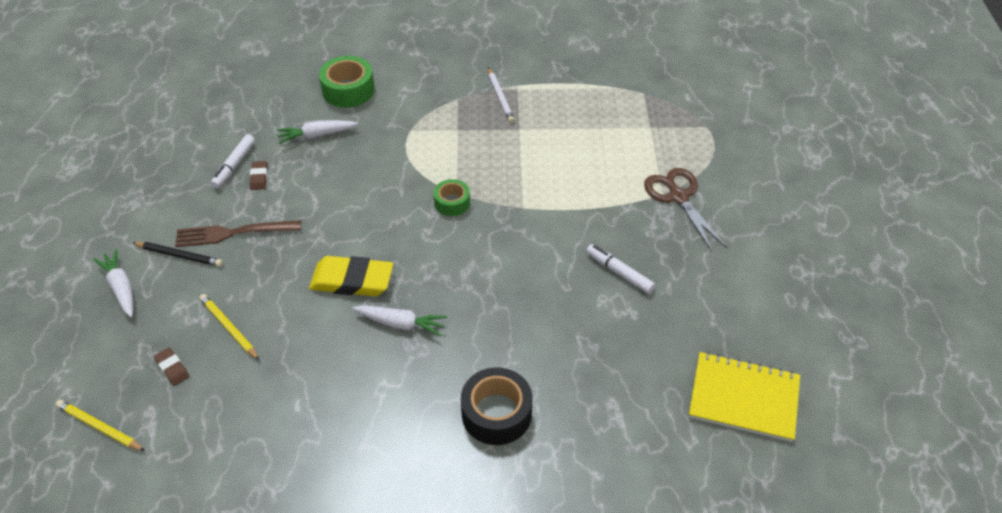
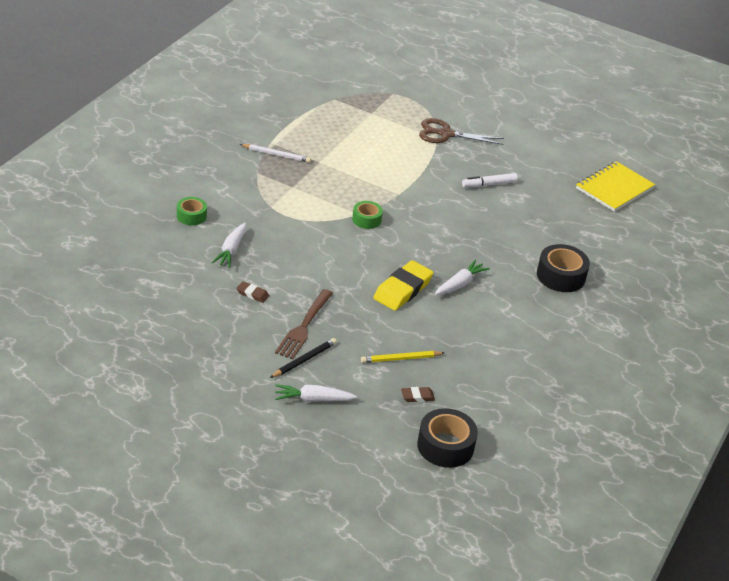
camera: 65 degrees left, 10 degrees down
yellow pencil [56,400,145,451] -> black tape [417,408,478,468]
white marker [211,134,255,188] -> none
green tape [319,56,375,108] -> green tape [177,197,207,225], size x0.61

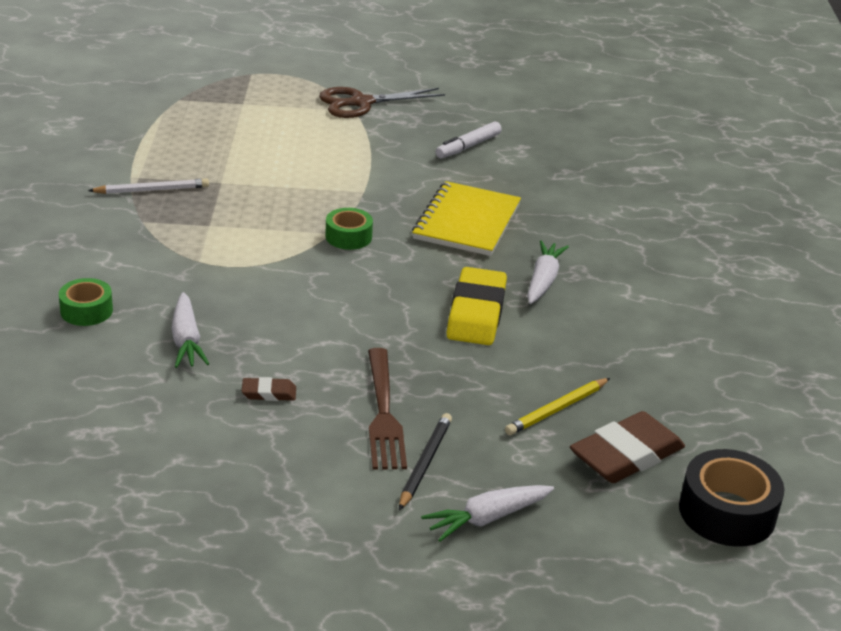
camera: 25 degrees left, 5 degrees down
brown eraser [401,387,435,402] -> brown eraser [570,411,685,483], size x2.14
black tape [537,244,590,292] -> none
yellow notebook [576,161,655,212] -> yellow notebook moved to [412,181,521,256]

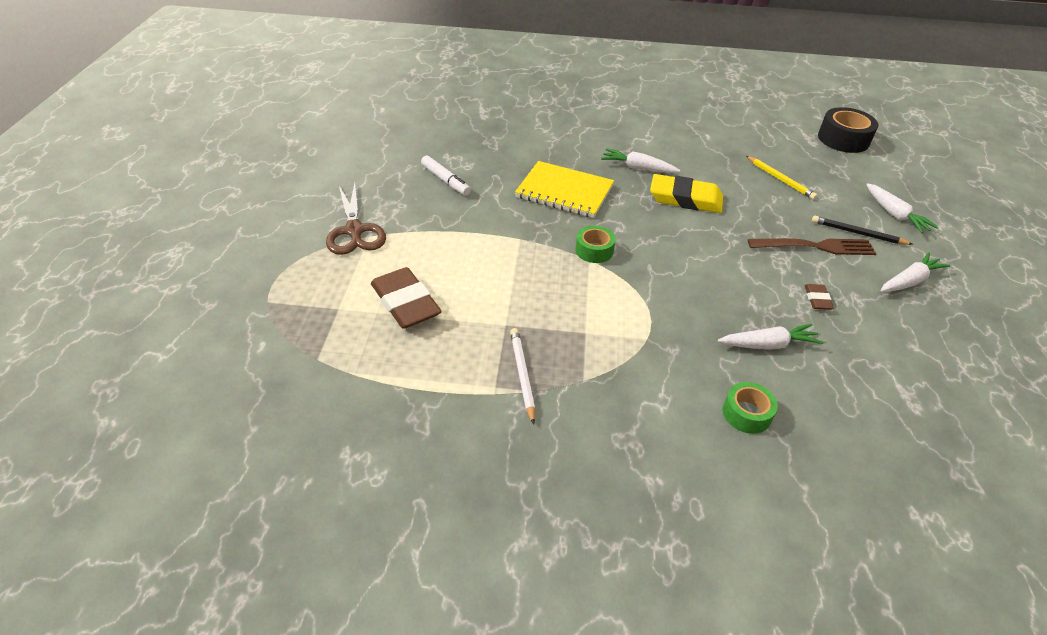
camera: 85 degrees left, 10 degrees up
brown eraser [570,411,685,483] -> brown eraser moved to [371,267,442,329]
none -> white carrot [881,252,950,292]

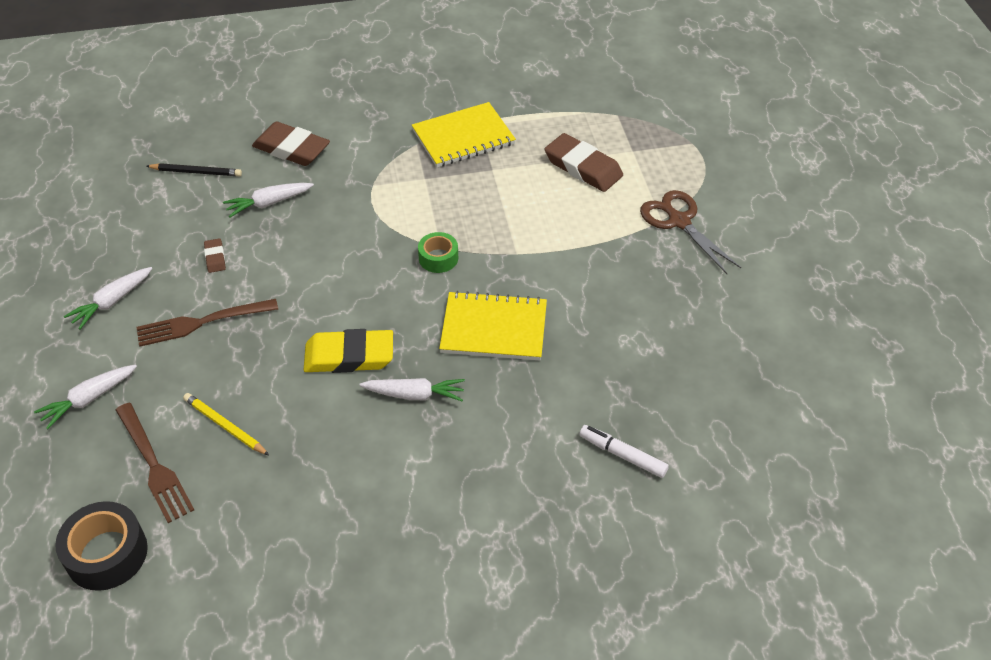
camera: 165 degrees right, 5 degrees up
white marker [421,156,471,195] -> white marker moved to [579,425,669,478]
white pencil [510,328,535,425] -> yellow notebook [412,102,516,167]
green tape [723,382,778,434] -> brown eraser [252,122,330,166]
black pencil [812,216,914,245] -> black pencil moved to [147,163,242,176]
white carrot [866,183,938,233] -> white carrot turned 90 degrees counterclockwise [34,365,137,429]
none -> brown fork [116,403,194,523]

